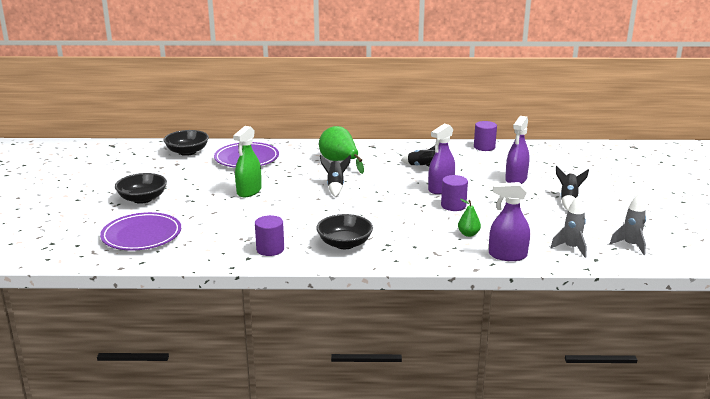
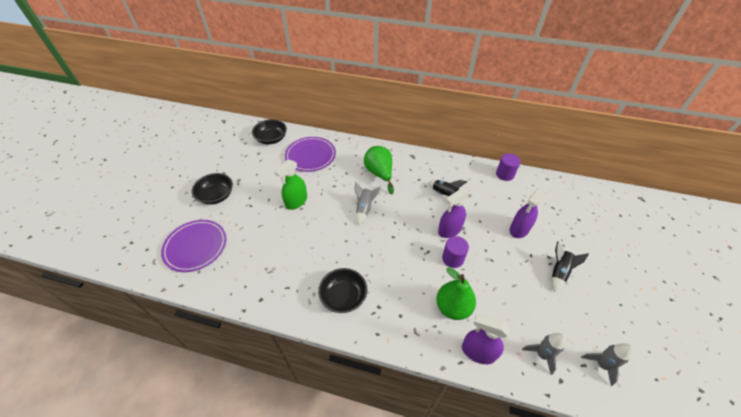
camera: 15 degrees right, 25 degrees up
purple cylinder [255,215,284,256] -> none
black rocket [320,155,351,197] -> grey rocket [354,182,381,225]
green pear [458,199,481,237] -> green pear [436,267,476,320], size x1.88

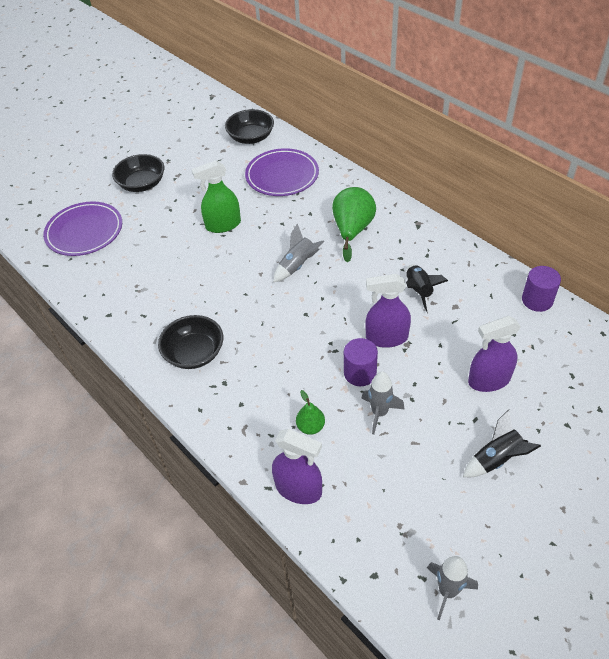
camera: 35 degrees right, 0 degrees up
green pear [436,267,476,320] -> green pear [296,390,325,435], size x0.53
purple spray bottle [462,314,509,364] -> purple spray bottle turned 150 degrees clockwise [272,429,322,504]
grey rocket [522,333,566,375] -> grey rocket moved to [361,371,404,435]

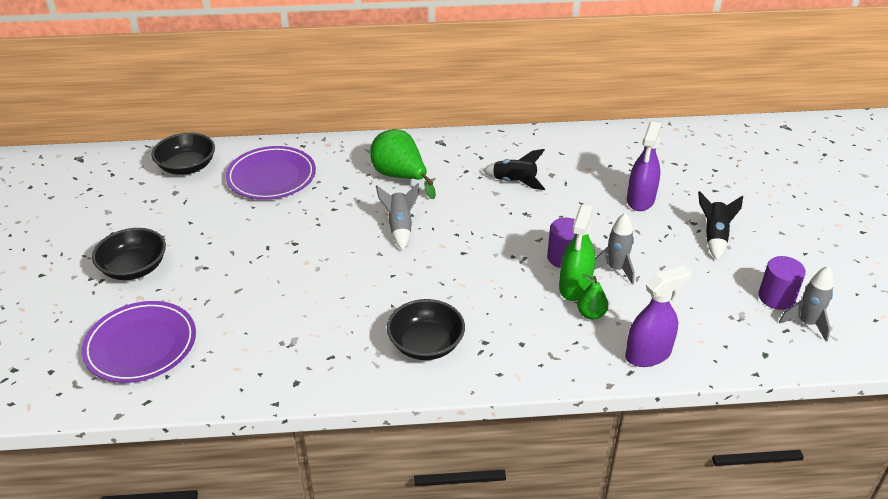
camera: 55 degrees left, 10 degrees down
green spray bottle [192,161,241,233] -> green spray bottle moved to [559,204,595,301]
purple spray bottle [365,274,411,348] -> none
purple cylinder [522,266,561,312] -> purple cylinder moved to [759,256,806,310]

